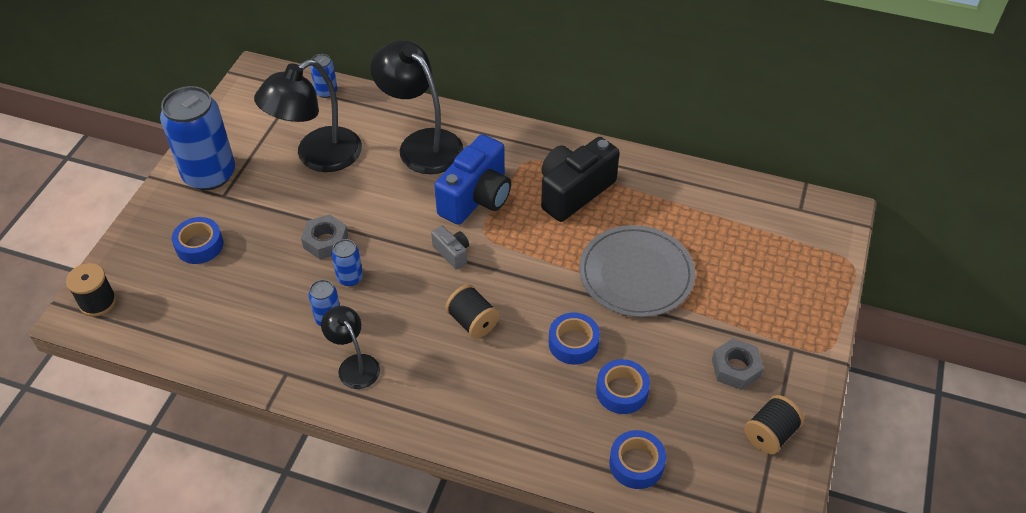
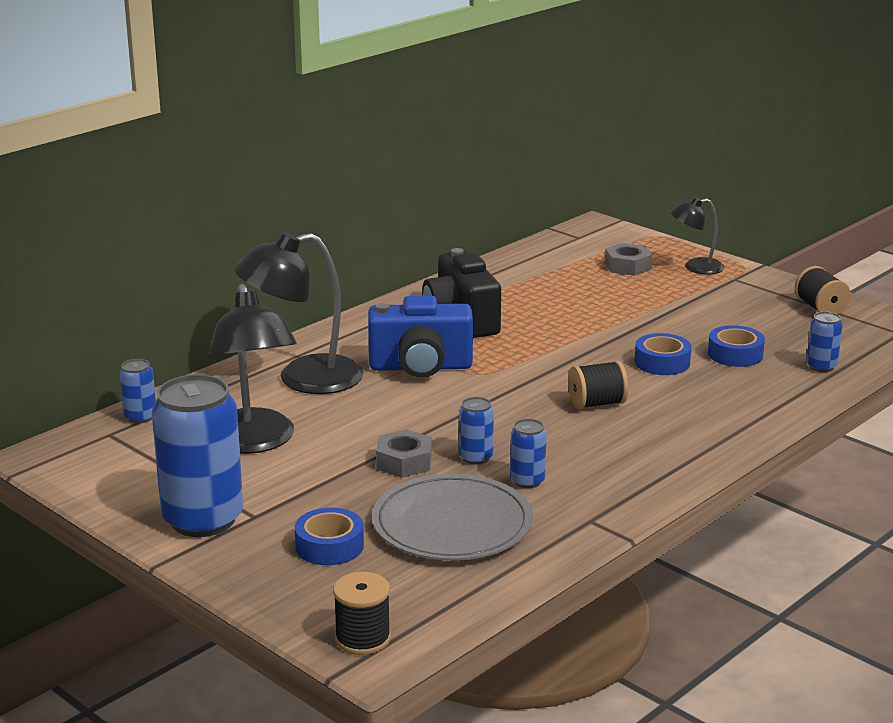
camera: 65 degrees left, 25 degrees down
black lamp [321,306,380,389] -> black lamp moved to [670,197,724,274]
grey camera [431,226,469,270] -> none
blue camera [434,134,511,225] -> blue camera turned 120 degrees clockwise [368,296,473,378]
grey plate [579,225,695,317] -> grey plate moved to [372,474,533,560]
blue tape [609,430,666,489] -> blue can [806,311,843,372]
grey nut [712,338,764,390] -> grey nut moved to [605,243,652,276]

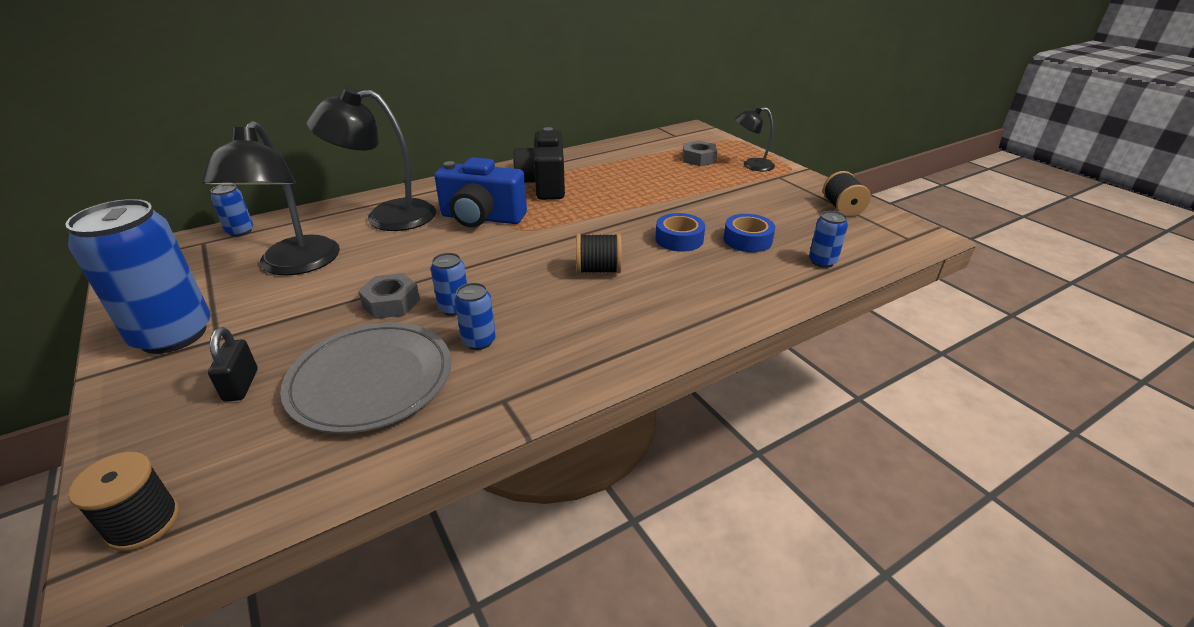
camera: 15 degrees right, 10 degrees up
blue tape [295,508,364,565] -> black padlock [208,327,258,402]

